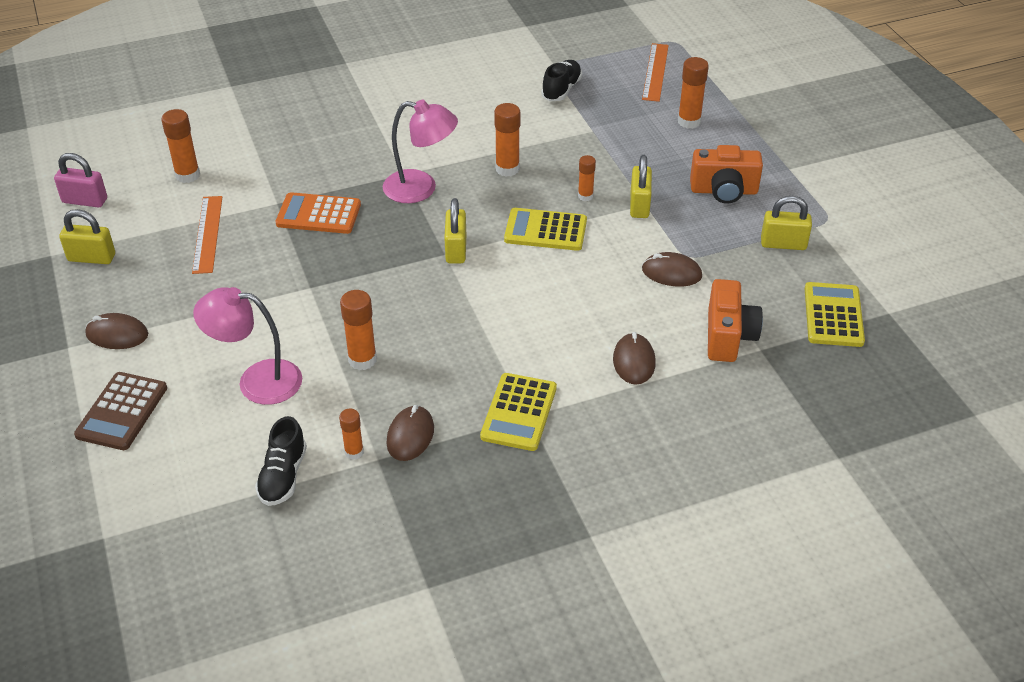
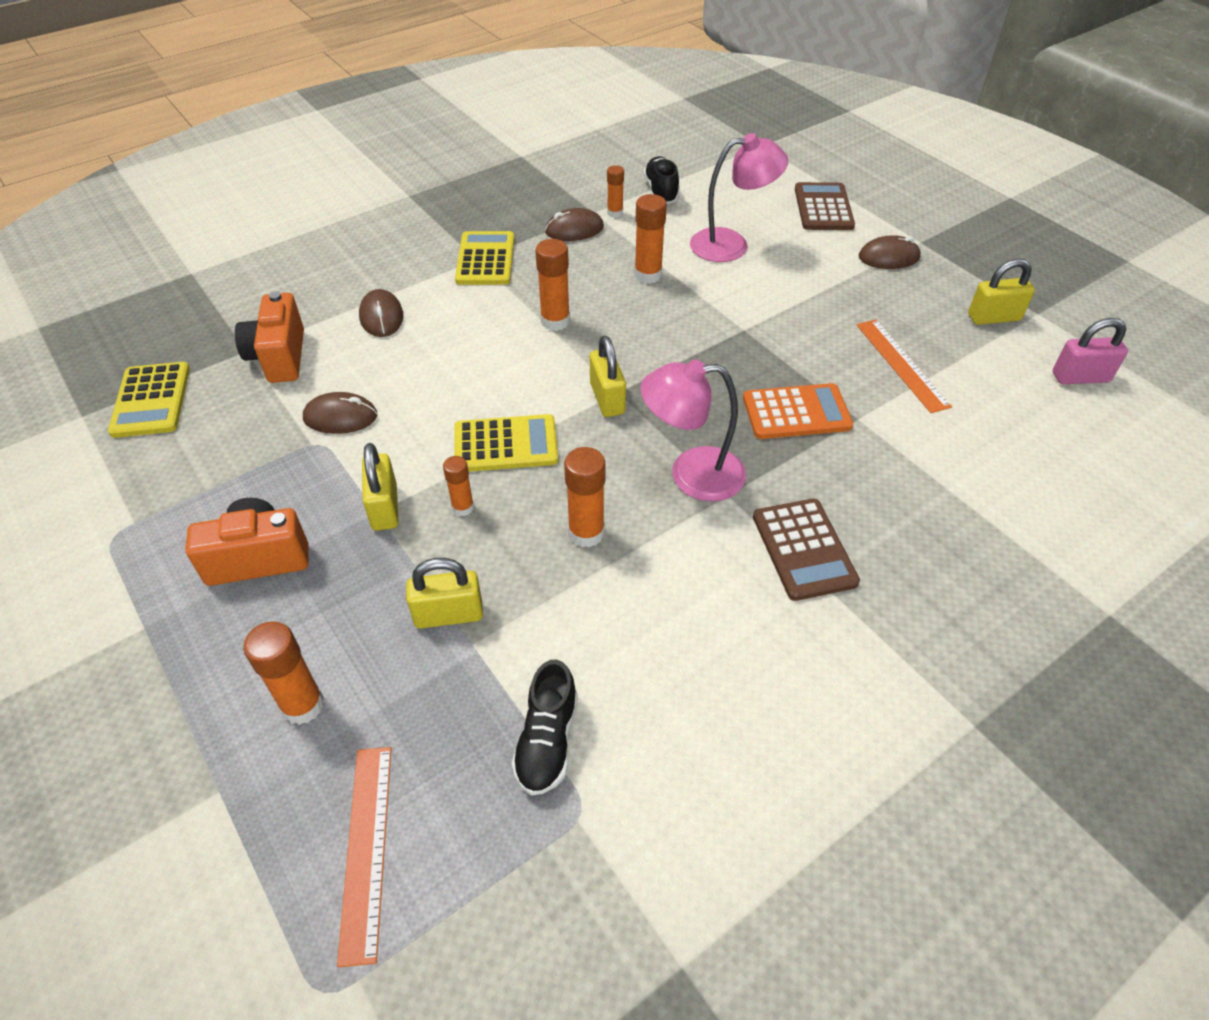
camera: 165 degrees right, 5 degrees up
orange glue stick [161,109,200,183] -> orange glue stick moved to [535,239,570,331]
brown mouse [386,405,434,461] -> brown mouse turned 75 degrees clockwise [545,208,604,241]
yellow padlock [761,196,812,250] -> yellow padlock moved to [406,558,483,629]
none -> brown calculator [753,499,860,601]

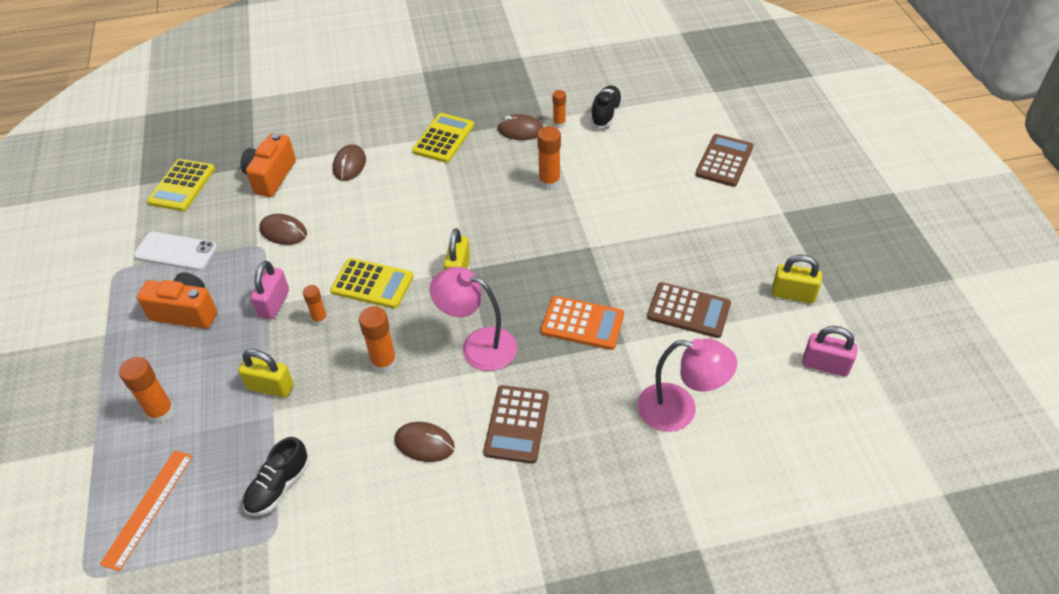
camera: 25 degrees right, 0 degrees up
yellow padlock [362,443,399,531] -> pink padlock [251,261,289,319]
orange glue stick [535,239,570,331] -> none
pink lamp [690,133,788,262] -> pink lamp moved to [638,339,737,432]
orange ruler [857,319,952,413] -> brown calculator [647,282,731,338]
brown mouse [859,235,921,269] -> brown mouse moved to [394,422,455,462]
none -> white phone [133,232,217,271]

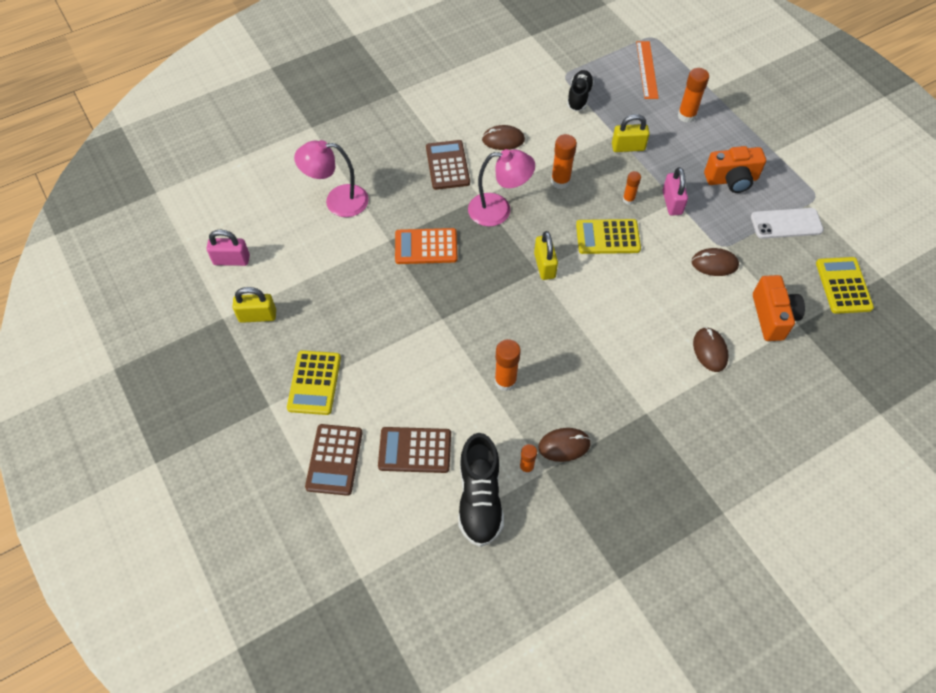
camera: 160 degrees right, 10 degrees up
yellow calculator [412,113,474,163] -> yellow calculator moved to [287,350,341,415]
black shoe [591,86,623,128] -> black shoe [458,433,504,547], size x1.51
brown calculator [647,282,731,338] -> brown calculator moved to [378,427,451,473]

